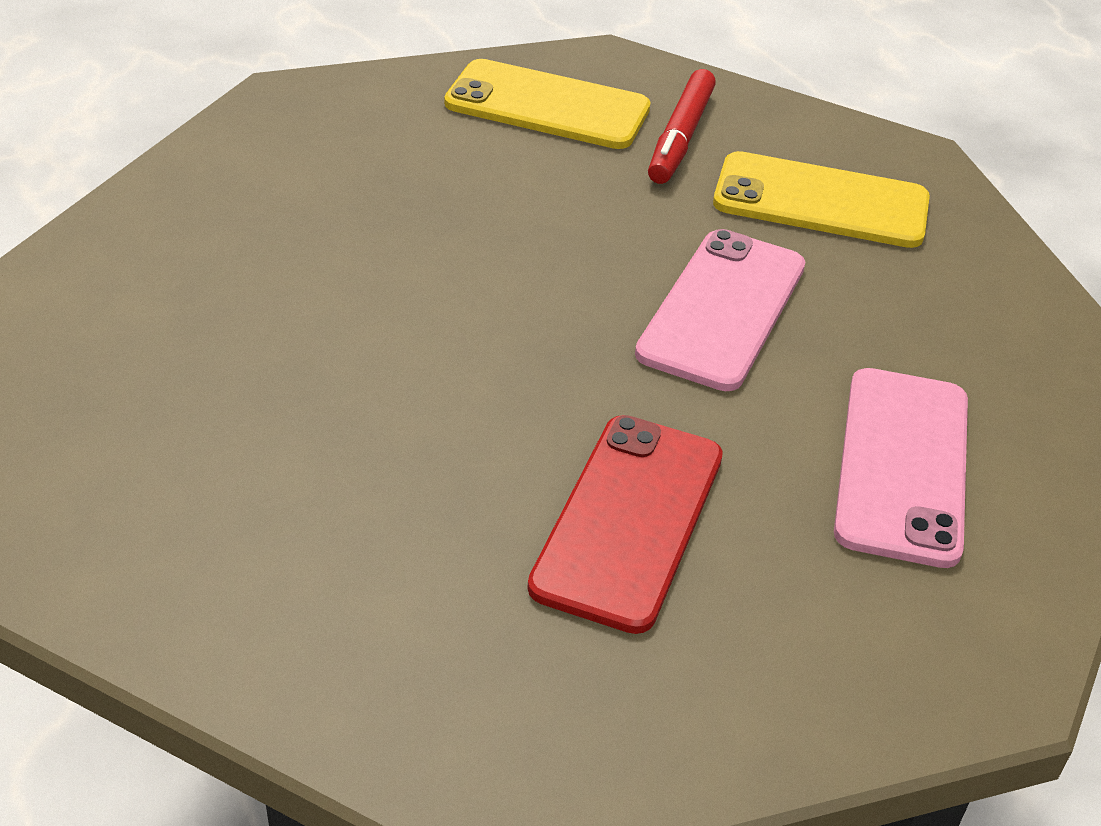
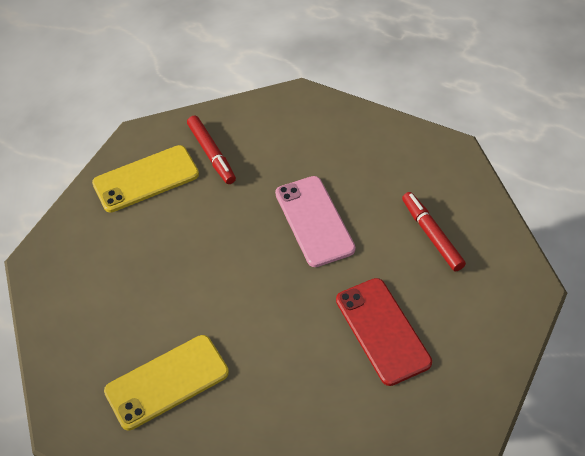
camera: 40 degrees left, 10 degrees up
yellow phone [713,151,930,248] -> yellow phone moved to [104,335,229,430]
pink phone [834,368,968,568] -> red marker [402,192,466,271]

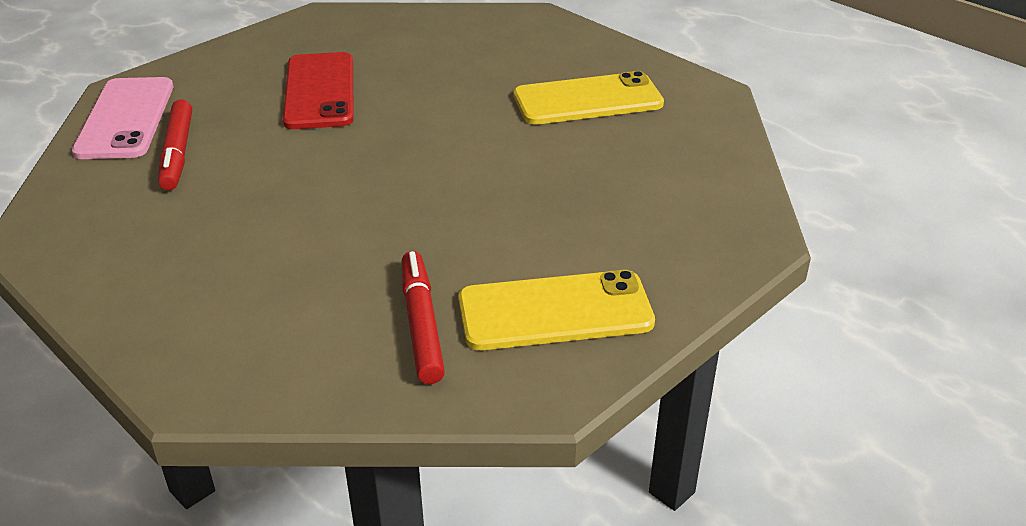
camera: 165 degrees left, 15 degrees down
pink phone [275,176,356,267] -> pink phone moved to [72,77,173,159]

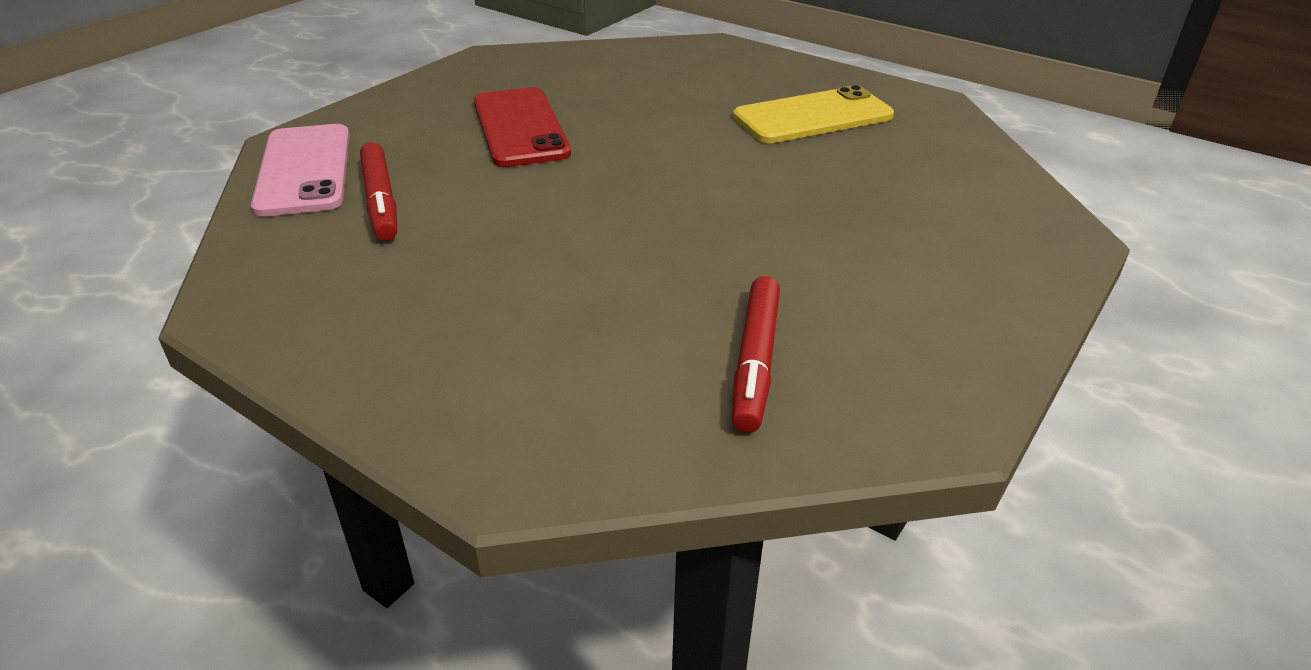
camera: 10 degrees left, 0 degrees up
red marker [402,251,445,384] -> red marker turned 150 degrees counterclockwise [732,276,780,433]
yellow phone [459,270,655,350] -> none

